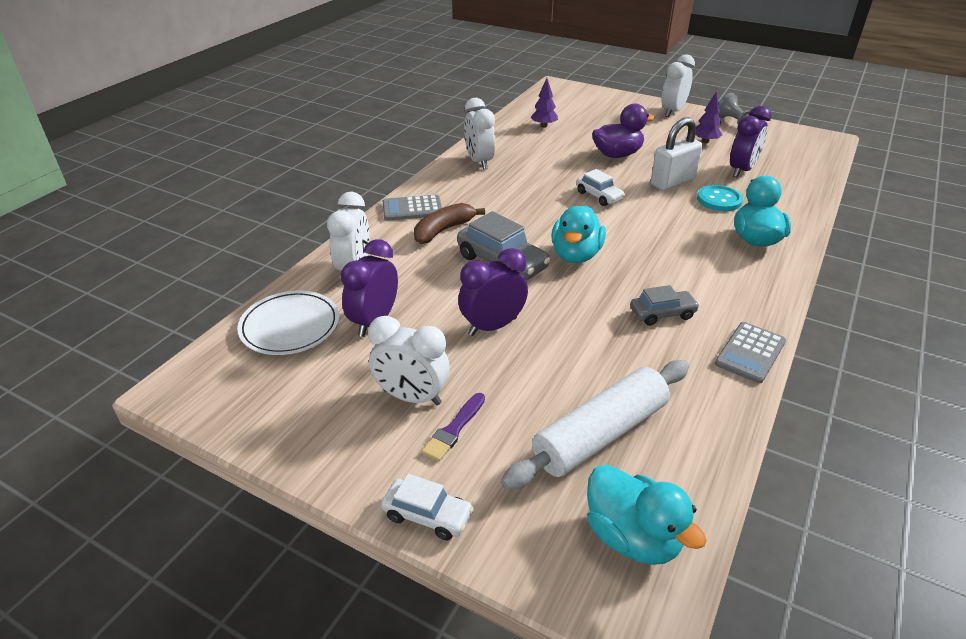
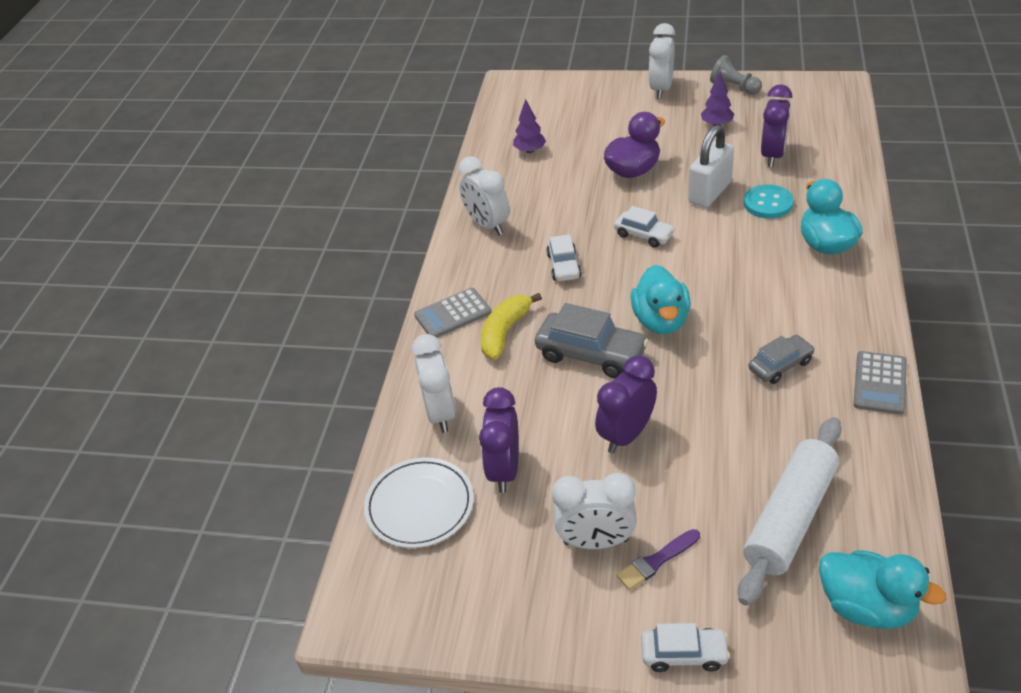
camera: 15 degrees left, 5 degrees up
brown banana [414,203,485,244] -> yellow banana [481,293,542,360]
purple brush [421,393,485,462] -> purple brush turned 45 degrees clockwise [616,529,700,590]
none -> white car [546,234,581,281]

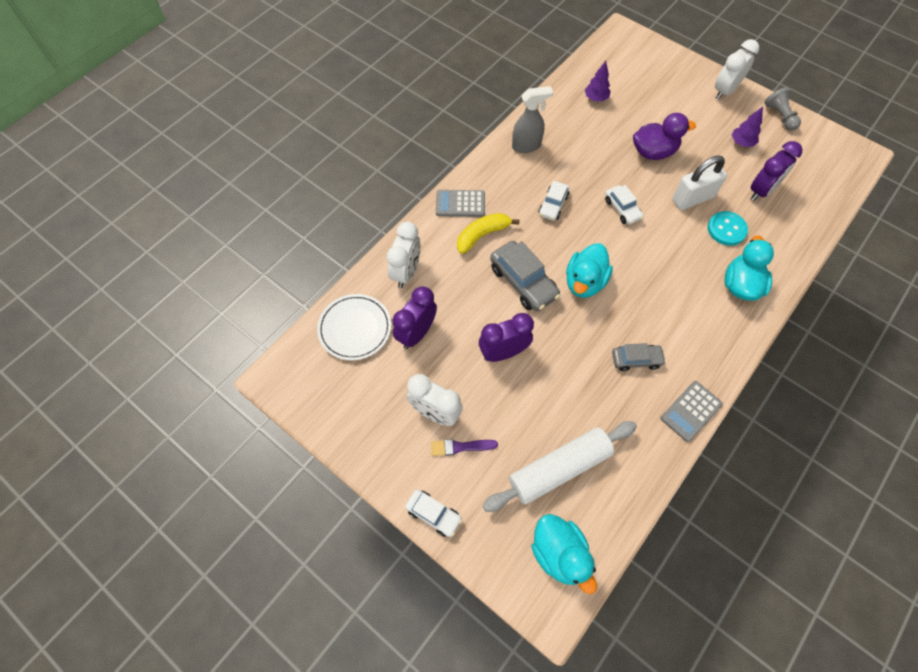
camera: 25 degrees right, 20 degrees up
white clock [458,156,510,235] -> grey spray bottle [512,86,553,153]

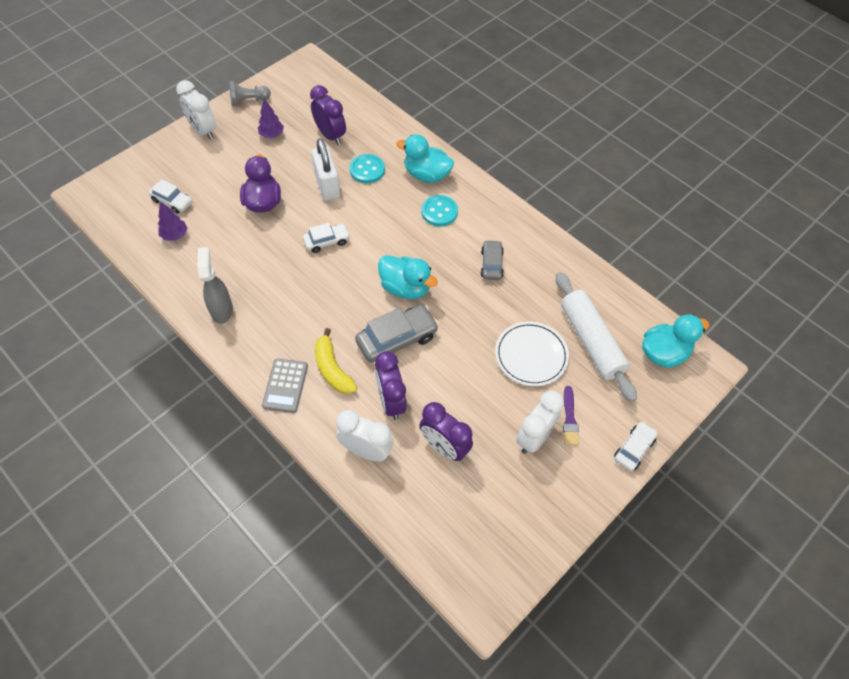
camera: 85 degrees left, 5 degrees down
white plate [317,294,391,360] -> white plate moved to [495,322,569,386]
purple clock [479,313,534,362] -> purple clock moved to [375,351,407,420]
white car [538,181,570,221] -> white car moved to [149,180,192,214]
grey calculator [660,381,723,442] -> none
none -> turquoise button [421,195,458,226]

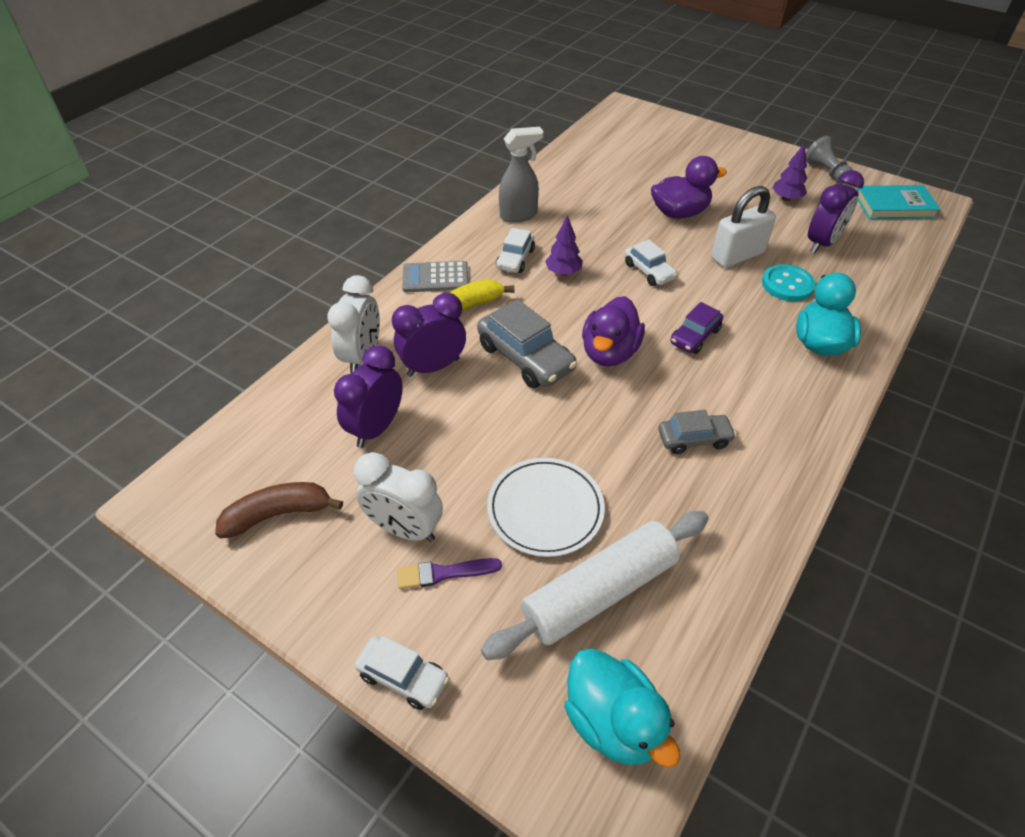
camera: 80 degrees right, 10 degrees down
white car [149,180,192,214] -> white car moved to [496,228,535,273]
purple tree [158,201,187,241] -> purple tree moved to [545,215,583,276]
white clock [176,80,216,140] -> none
turquoise duck [378,255,438,299] -> purple duck [582,296,645,367]
turquoise button [421,195,458,226] -> none
none -> brown banana [215,482,343,539]
none -> purple car [671,302,723,354]
none -> turquoise book [857,185,941,219]

